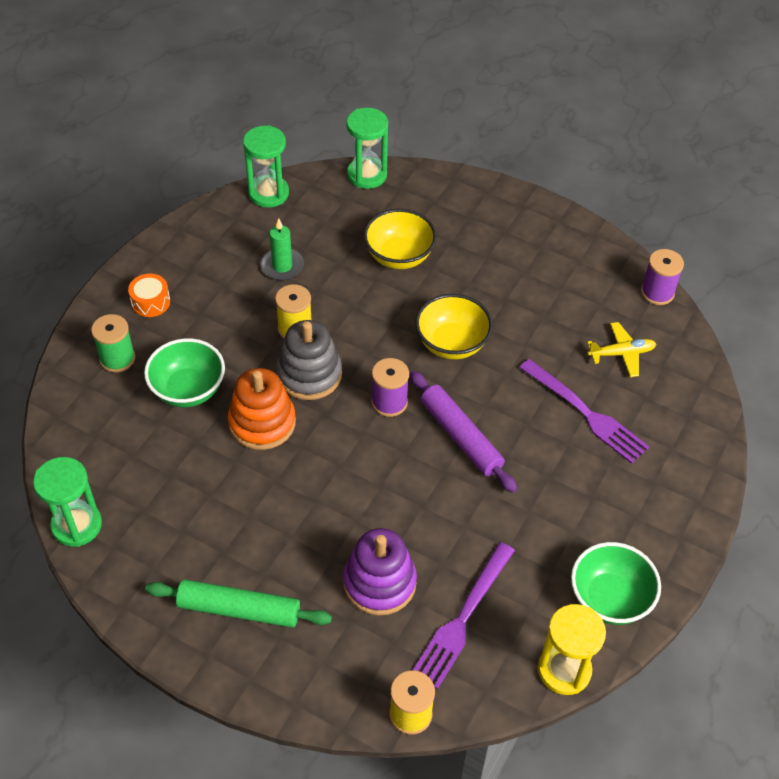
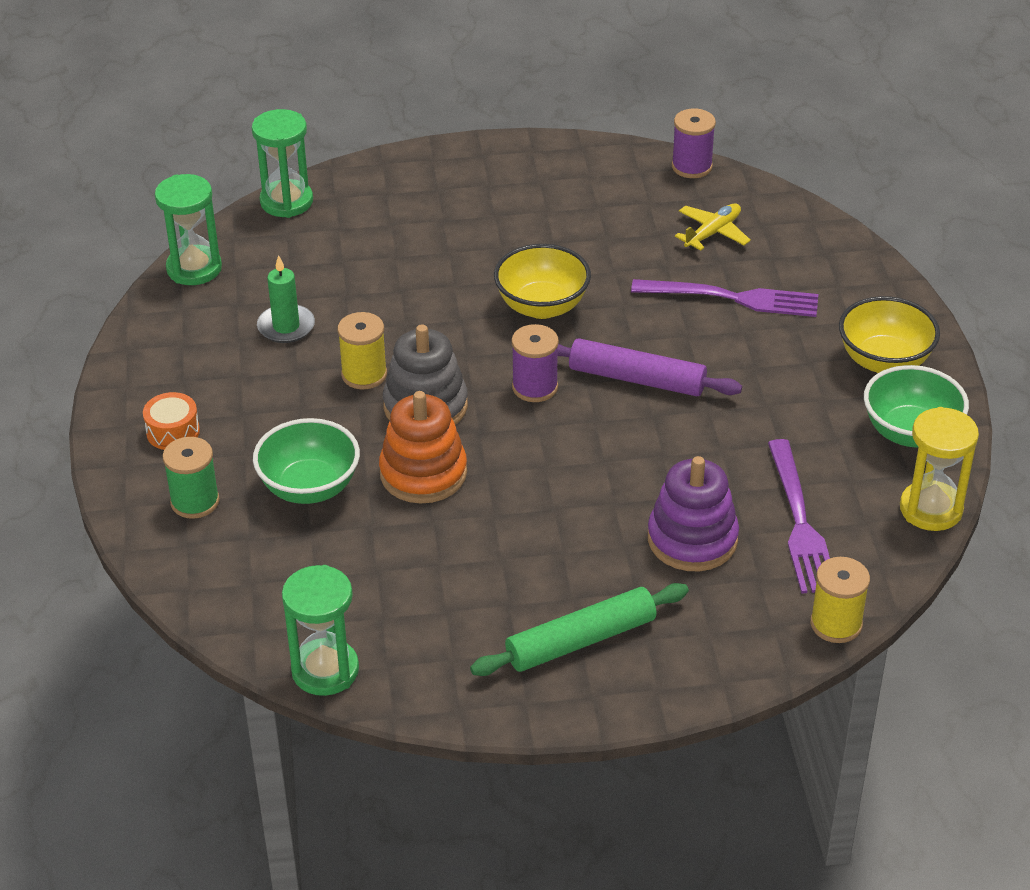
camera: 35 degrees left, 10 degrees down
yellow bowl [363,209,437,269] -> yellow bowl moved to [839,296,940,373]

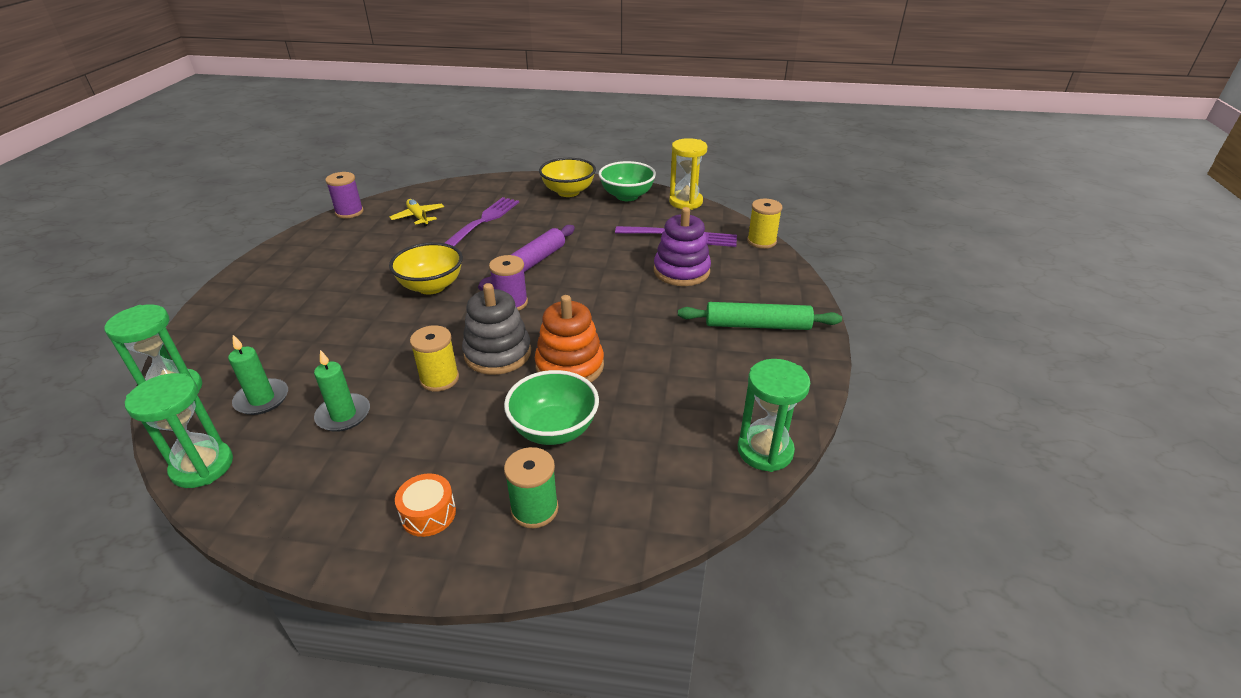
camera: 75 degrees left, 5 degrees down
green rolling pin [470,583,689,676] -> green rolling pin turned 75 degrees counterclockwise [678,302,842,330]
none -> green candle [228,335,288,415]

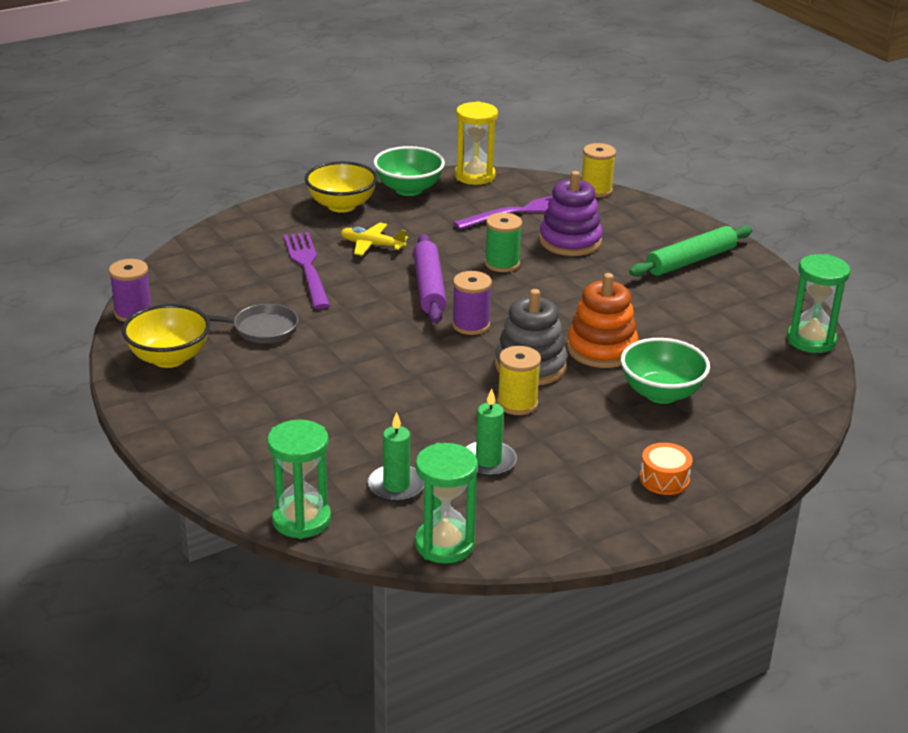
camera: 40 degrees left, 5 degrees down
yellow bowl [389,242,463,295] -> yellow bowl moved to [122,304,210,368]
yellow plane [390,199,444,226] -> yellow plane moved to [341,223,408,256]
green spool [504,447,558,528] -> green spool moved to [485,213,522,272]
none -> grey pan [207,304,298,343]

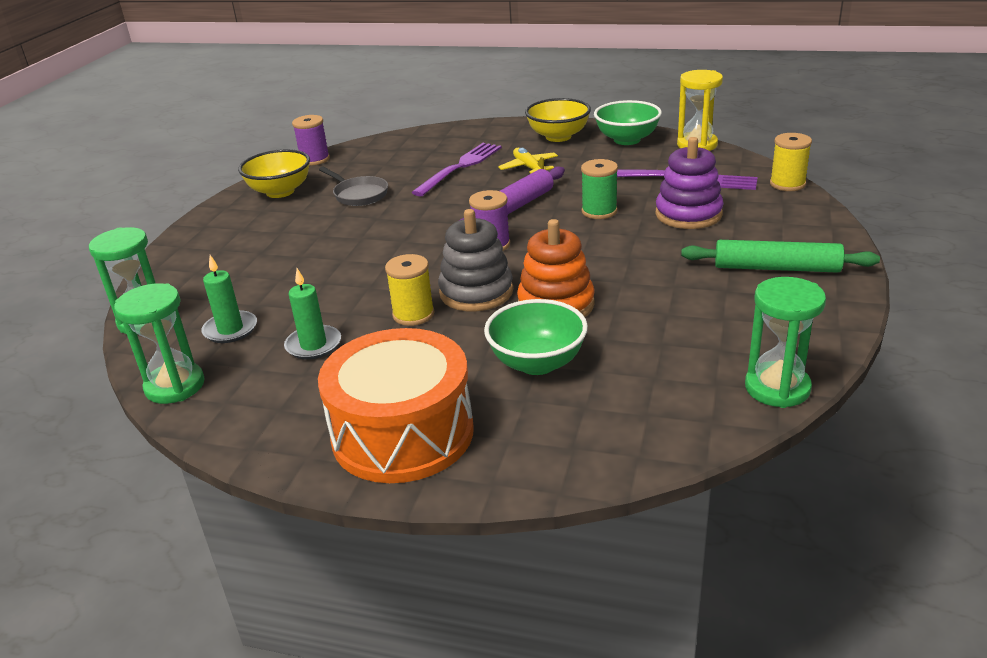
camera: 50 degrees right, 0 degrees up
orange drum [640,443,692,495] -> orange drum [318,328,474,483], size x2.49

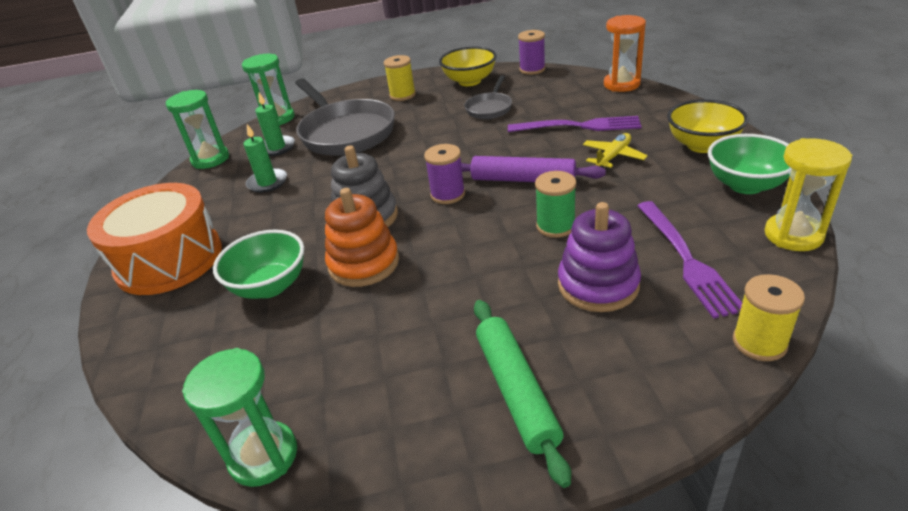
camera: 65 degrees right, 5 degrees up
yellow spool [385,254,434,326] -> yellow spool moved to [384,55,416,101]
none -> grey pan [295,78,395,156]
none -> orange hourglass [604,15,646,92]

